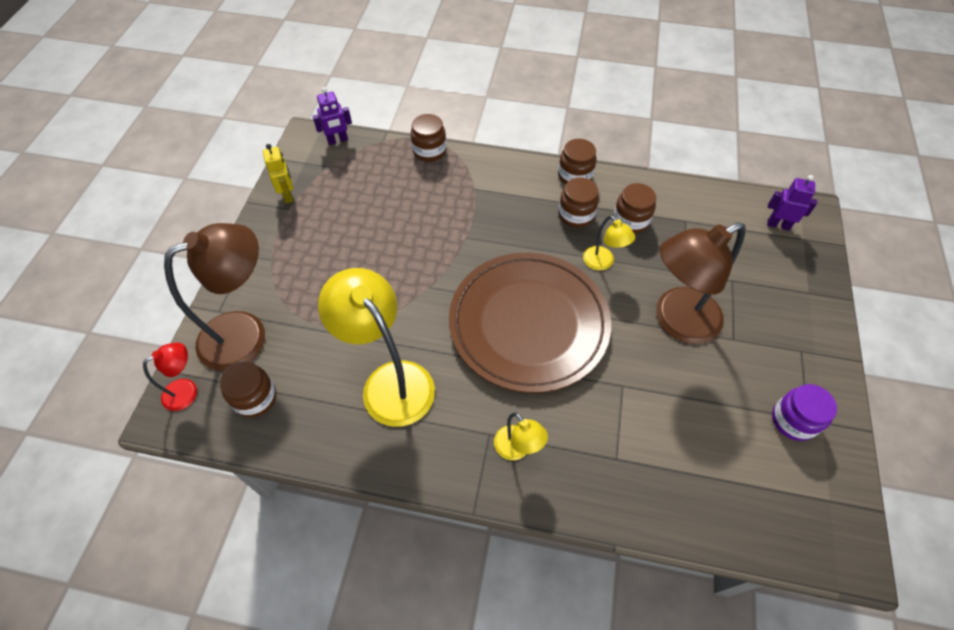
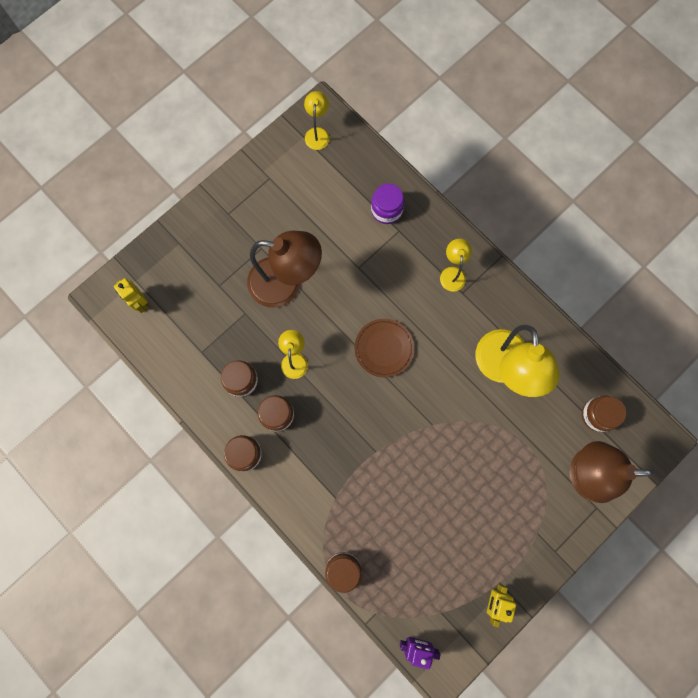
camera: 145 degrees left, 20 degrees up
red lamp [143,342,197,411] -> none
brown plate [449,253,611,393] -> brown plate [354,319,414,378], size x0.46
purple robot [767,175,817,231] -> yellow robot [114,278,149,313]
purple jar [772,384,837,441] -> purple jar moved to [371,183,404,224]
none -> yellow lamp [304,91,329,150]

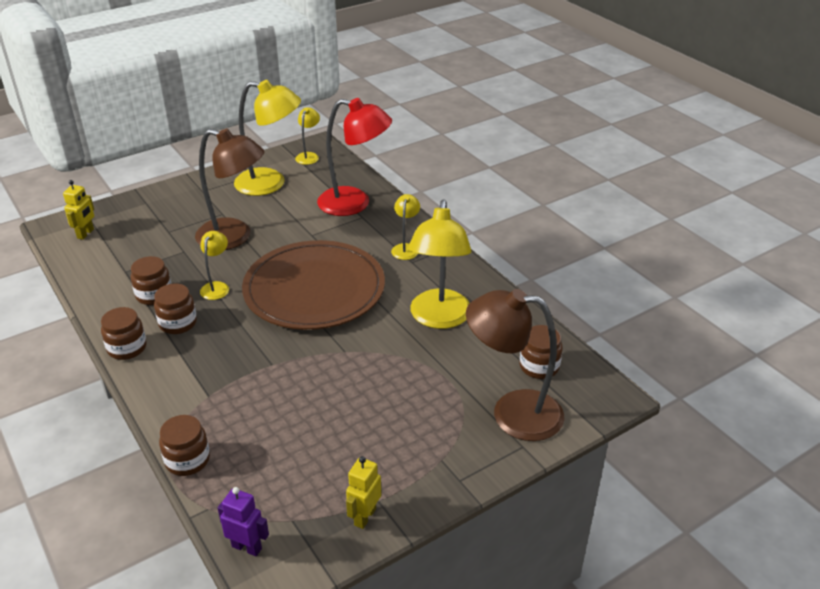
camera: 10 degrees right, 40 degrees down
yellow robot [114,278,149,313] -> yellow robot turned 135 degrees counterclockwise [63,180,94,240]
brown plate [354,319,414,378] -> brown plate [242,240,385,330], size x2.17
purple jar [371,183,404,224] -> red lamp [317,98,392,216]
none -> yellow lamp [234,80,301,196]

